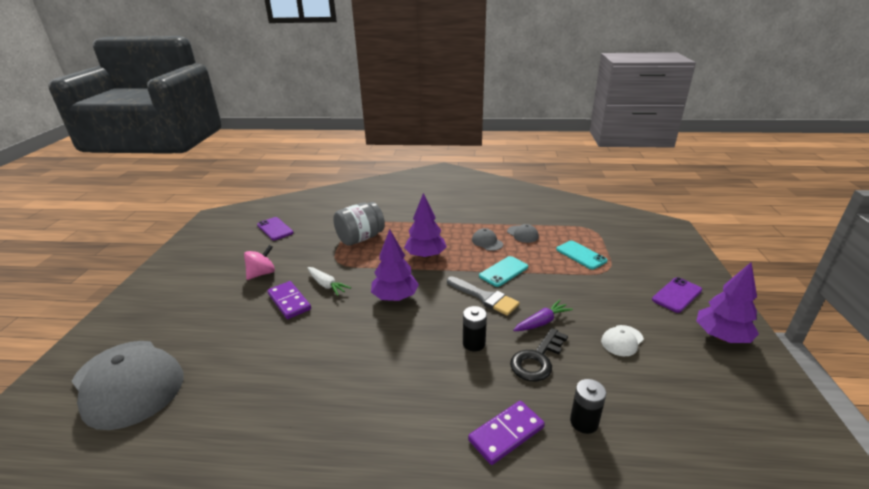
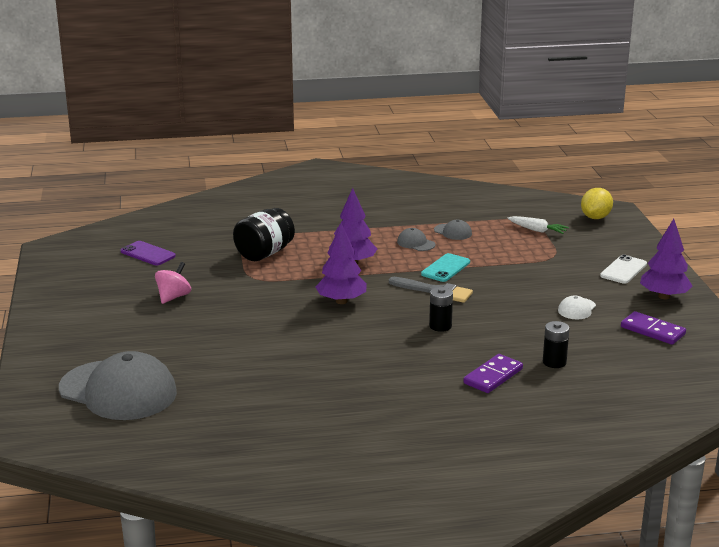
camera: 15 degrees left, 5 degrees down
purple domino [267,281,311,319] -> purple domino moved to [621,311,686,345]
white carrot [308,267,351,296] -> white carrot moved to [507,216,569,234]
grey jar [333,202,385,246] -> black jar [233,208,295,261]
black key [510,328,568,382] -> none
purple carrot [513,300,573,331] -> none
turquoise phone [556,241,607,270] -> none
purple phone [652,277,702,313] -> white phone [600,255,647,284]
none -> yellow lemon [581,188,613,219]

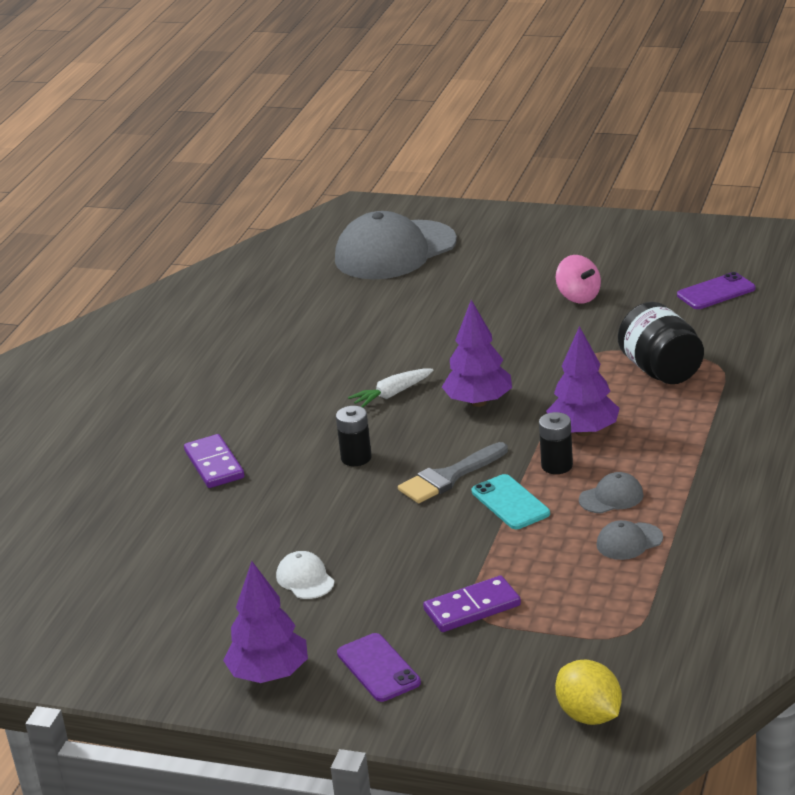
camera: 120 degrees right, 5 degrees up
white carrot [507,216,569,234] -> white carrot moved to [348,368,434,408]
black battery [543,321,570,368] -> black battery moved to [539,412,573,474]
white phone [600,255,647,284] -> purple phone [337,633,421,702]
purple domino [621,311,686,345] -> purple domino moved to [423,575,521,632]

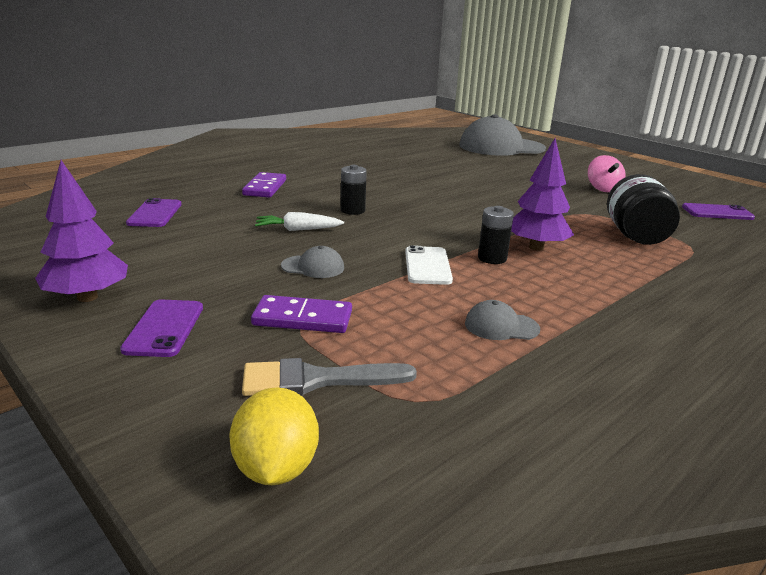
camera: 25 degrees right, 5 degrees down
white cap [276,551,335,599] -> none
white carrot [348,368,434,408] -> white carrot moved to [255,212,344,231]
grey brush [398,442,508,503] -> grey brush moved to [242,358,417,396]
purple tree [442,300,512,407] -> none
turquoise phone [472,474,550,529] -> white phone [405,245,453,285]
grey cap [579,472,644,513] -> grey cap moved to [281,246,344,278]
none -> purple phone [126,198,182,227]

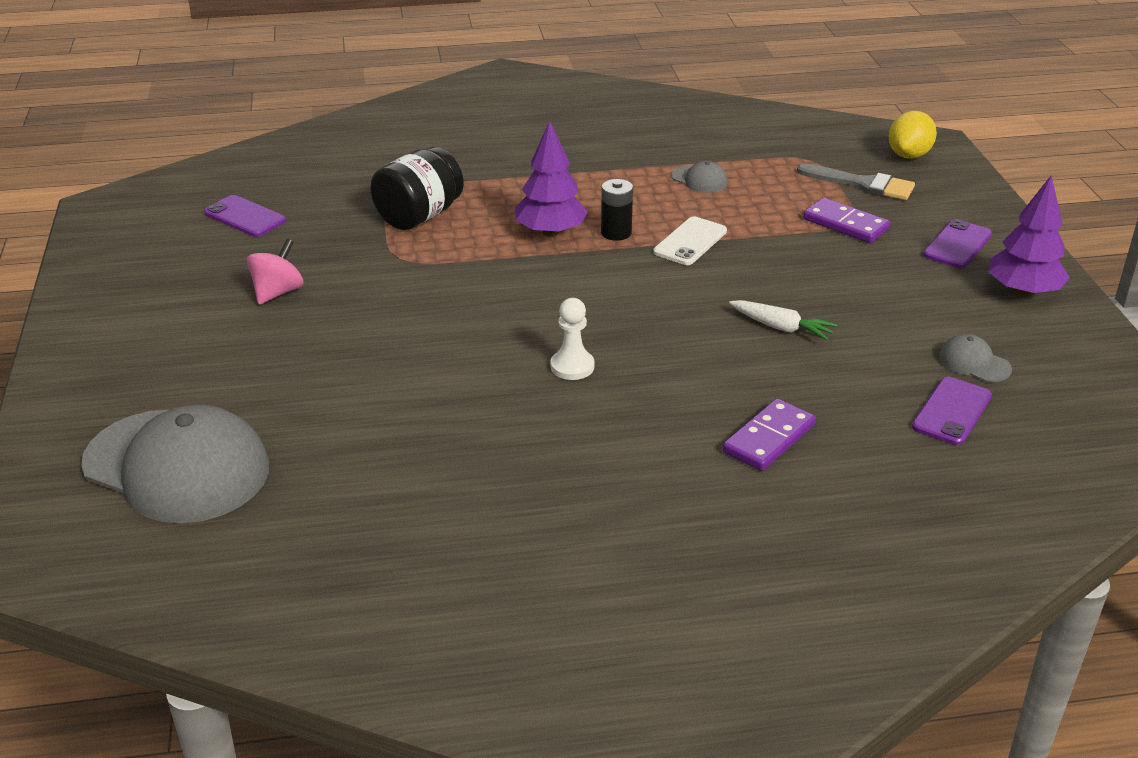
camera: 145 degrees left, 10 degrees up
grey cap [281,246,344,278] -> grey cap moved to [939,334,1012,382]
black battery [341,165,367,215] -> none
none -> white pawn [550,298,595,380]

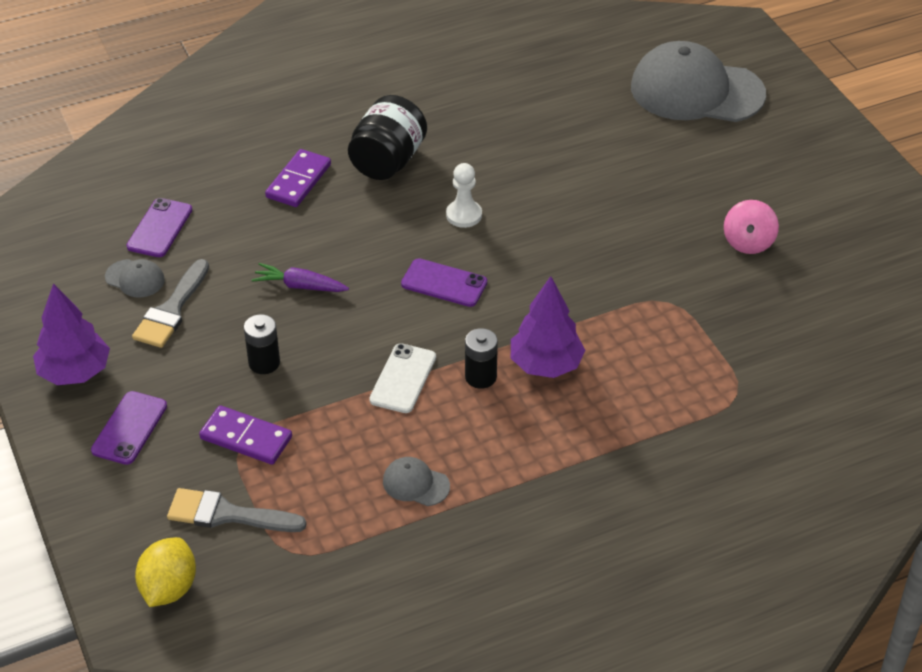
camera: 165 degrees right, 10 degrees up
purple phone [204,195,286,237] -> purple phone moved to [401,259,487,307]
black jar [370,147,464,230] -> black jar moved to [348,95,427,180]
white carrot [729,300,838,340] -> purple carrot [251,263,349,292]
none -> grey brush [132,259,209,348]
none -> black battery [244,314,280,374]

